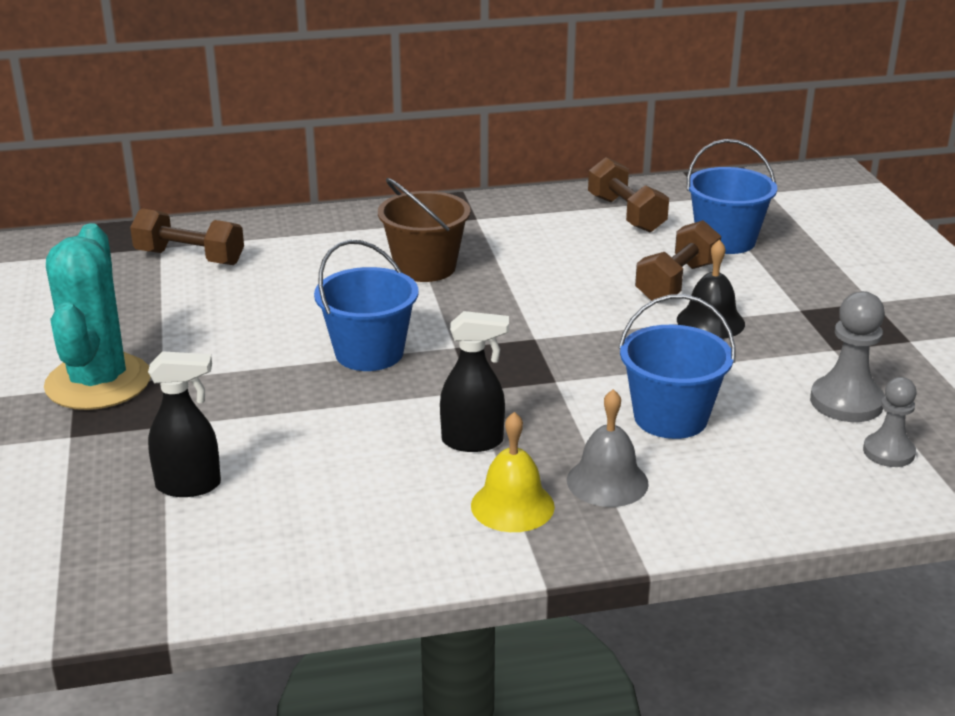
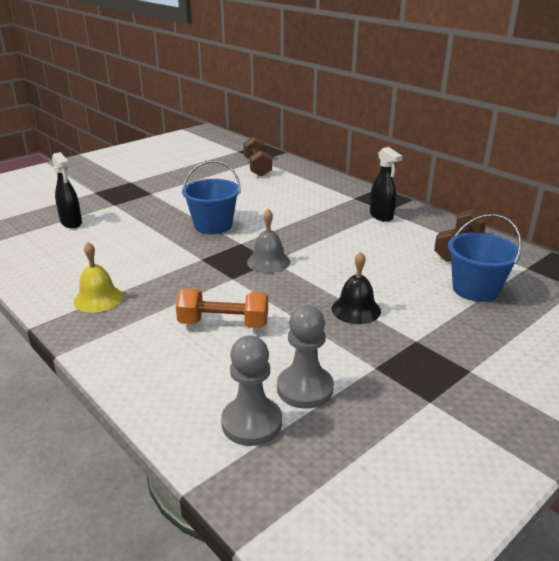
camera: 60 degrees right, 0 degrees up
turquoise cactus [44,224,151,410] -> none
brown bucket [378,178,471,282] -> none
black spray bottle [440,311,509,452] -> black spray bottle moved to [370,147,402,222]
grey bell [567,389,649,507] -> grey bell moved to [247,209,290,273]
blue bucket [619,294,735,439] -> orange dumbbell [176,289,268,328]
brown dumbbell [635,220,721,301] -> none
grey pawn [863,377,917,467] -> grey pawn [221,336,282,446], size x1.51

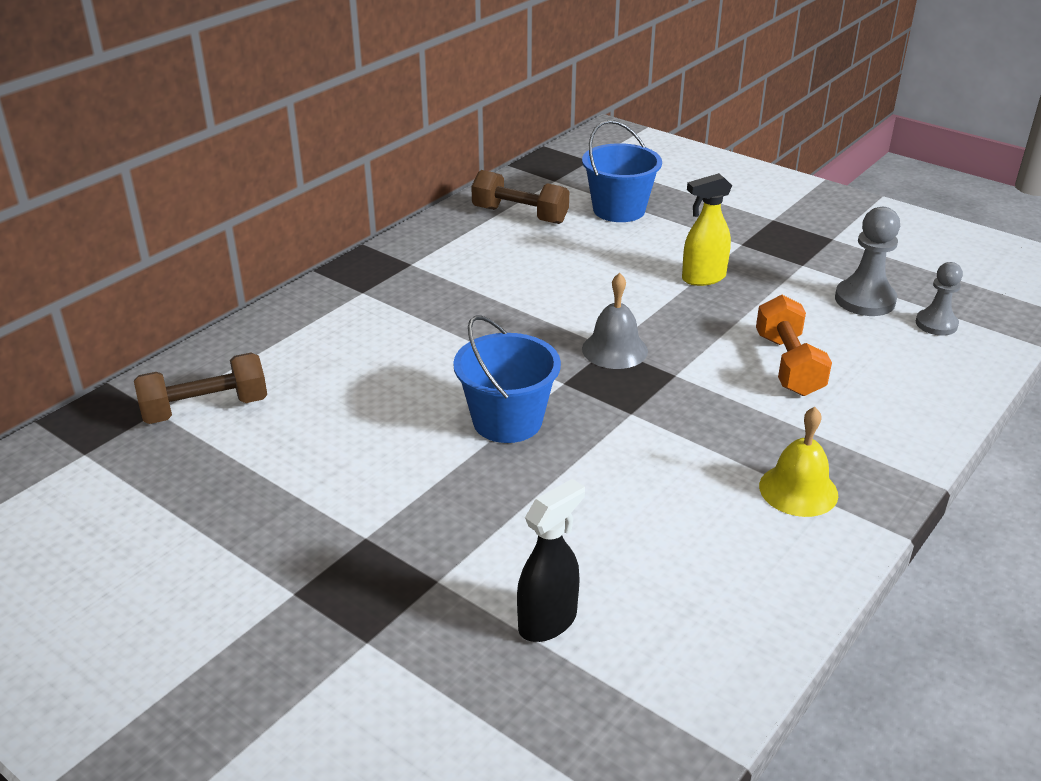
camera: 100 degrees left, 5 degrees up
grey pawn [221,336,282,446] -> grey pawn [916,262,963,336], size x0.66
black bell [332,252,381,324] -> yellow spray bottle [682,173,732,286]
black spray bottle [370,147,402,222] -> none

